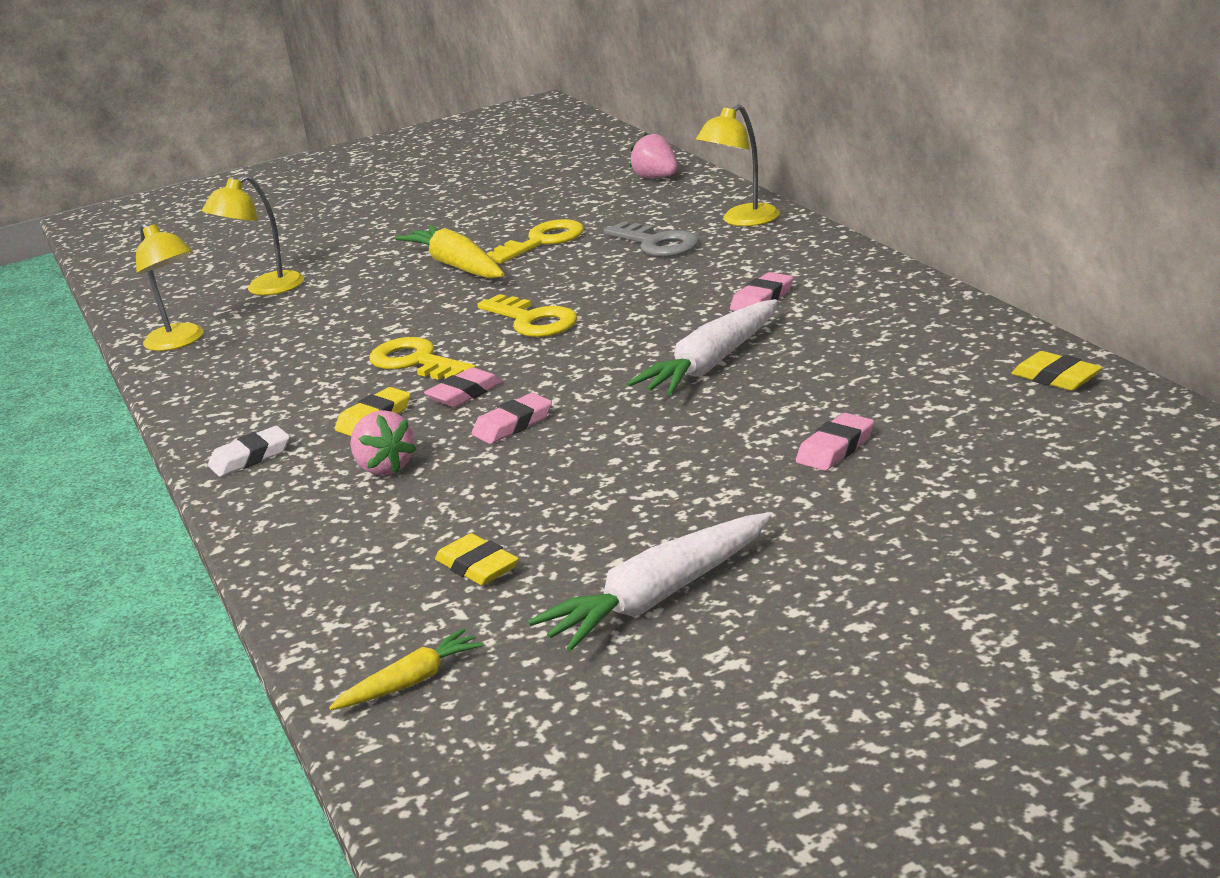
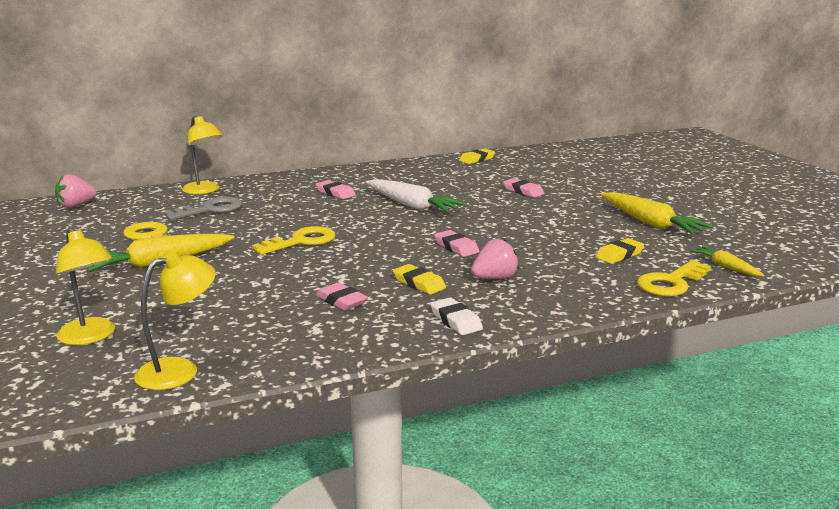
camera: 90 degrees left, 5 degrees down
yellow key [369,337,476,380] -> yellow key moved to [637,260,711,296]
pink eraser [424,367,503,407] -> pink eraser moved to [316,282,368,311]
white carrot [528,512,772,651] -> yellow carrot [600,192,713,234]

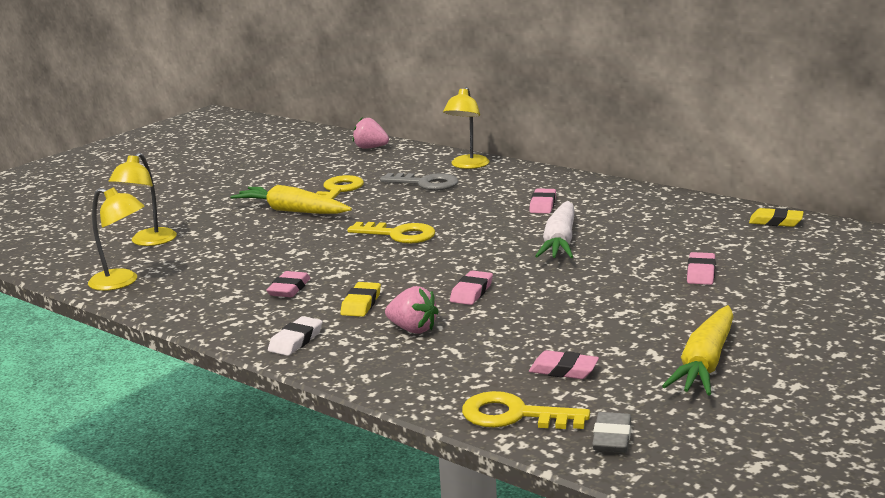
camera: 60 degrees right, 0 degrees up
yellow eraser [595,238,644,264] -> pink eraser [529,350,599,379]
yellow carrot [690,246,764,277] -> grey eraser [592,412,631,453]

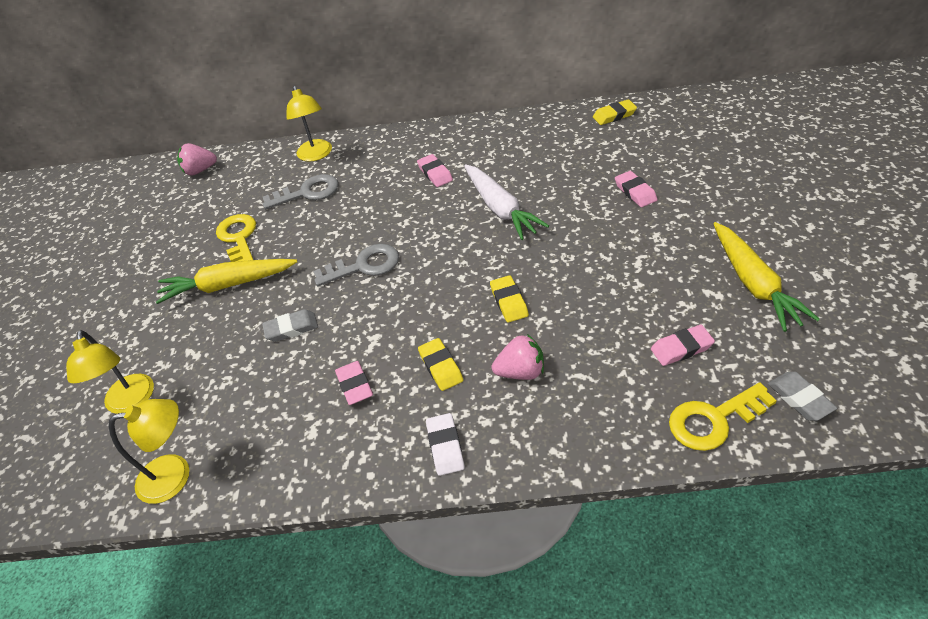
camera: 35 degrees left, 25 degrees up
yellow key [347,222,436,244] -> grey key [314,244,399,286]
pink eraser [450,270,493,305] -> yellow eraser [490,275,529,323]
none -> grey eraser [262,309,318,342]

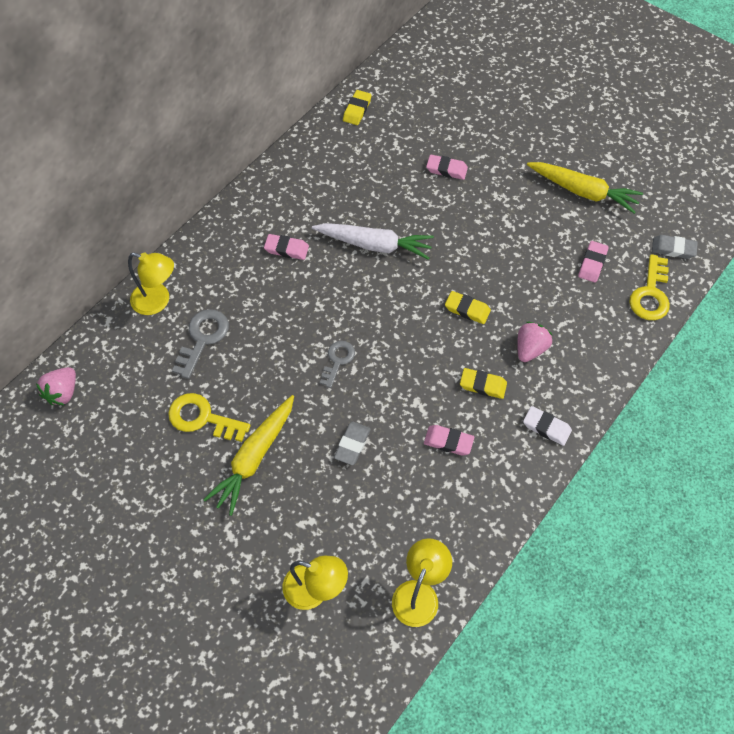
camera: 55 degrees left, 15 degrees up
grey key [314,244,399,286] -> grey key [320,341,355,388], size x0.66

